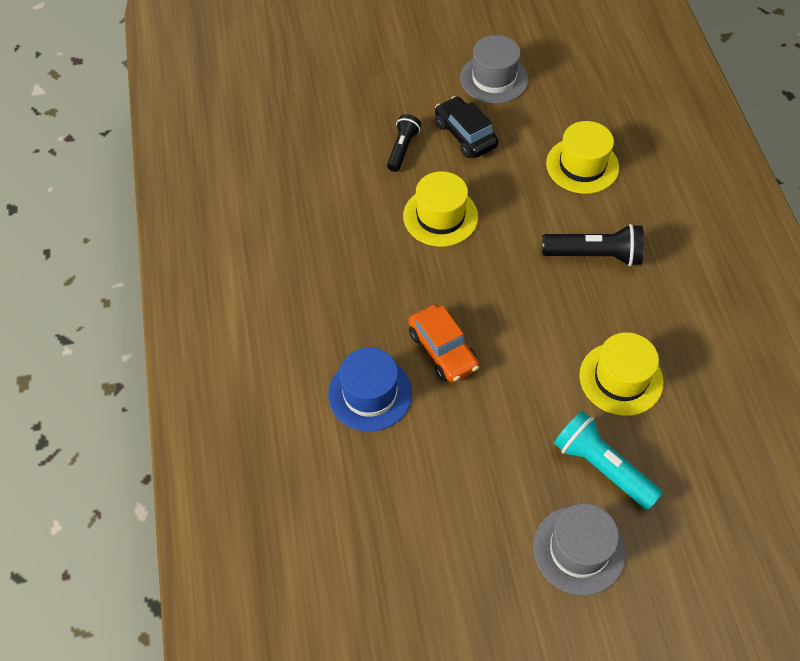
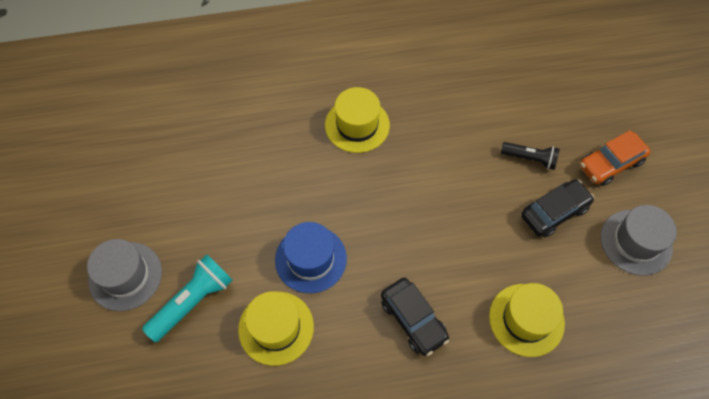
camera: 90 degrees right, 5 degrees up
blue hat [328,347,412,432] -> blue hat moved to [275,222,347,293]
yellow hat [403,171,478,247] -> yellow hat moved to [325,87,390,153]
orange car [409,304,479,383] -> orange car moved to [580,130,651,186]
black flashlight [542,224,644,266] -> black car [381,278,449,356]

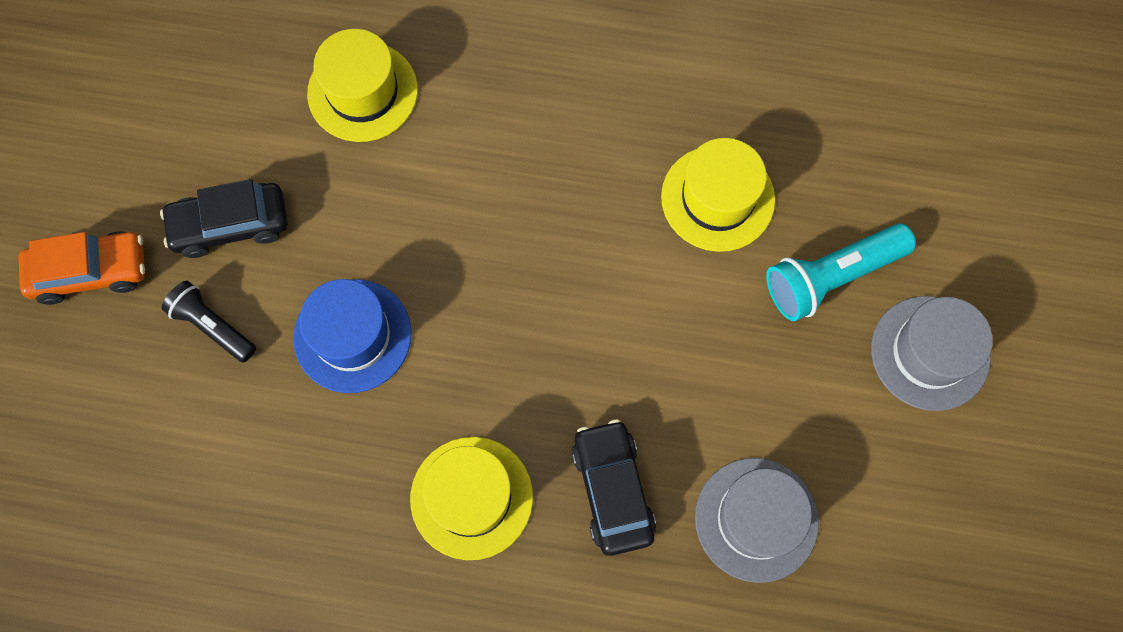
camera: 160 degrees left, 10 degrees up
blue hat [275,222,347,293] -> blue hat moved to [293,279,412,393]
black car [381,278,449,356] -> black car moved to [572,419,656,556]
grey hat [601,205,677,276] -> grey hat moved to [695,458,819,583]

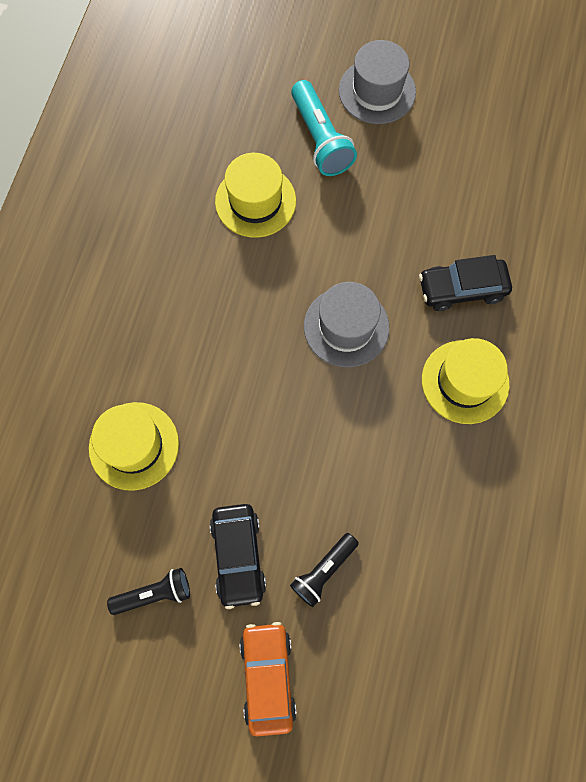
camera: 85 degrees left, 0 degrees up
blue hat [293,279,412,393] -> none
grey hat [695,458,819,583] -> grey hat moved to [304,282,389,367]
none -> black flashlight [107,568,190,615]

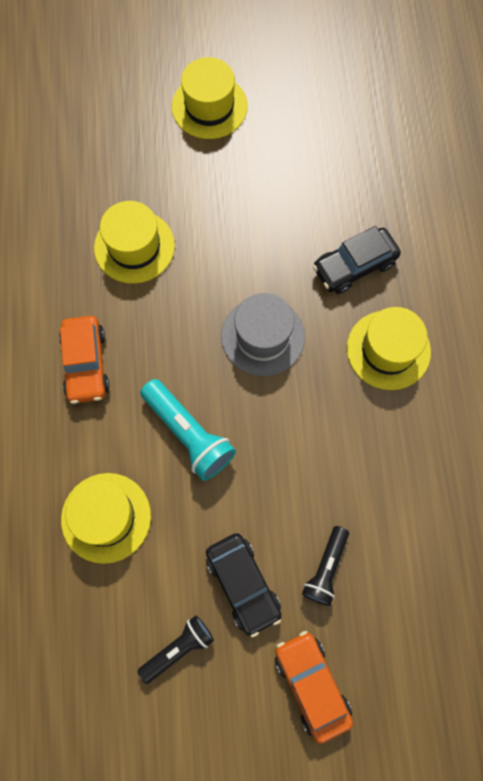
camera: 20 degrees left, 0 degrees up
turquoise flashlight [291,80,357,176] -> turquoise flashlight moved to [140,379,236,481]
grey hat [339,40,416,124] -> yellow hat [172,57,247,139]
none -> orange car [59,316,110,404]

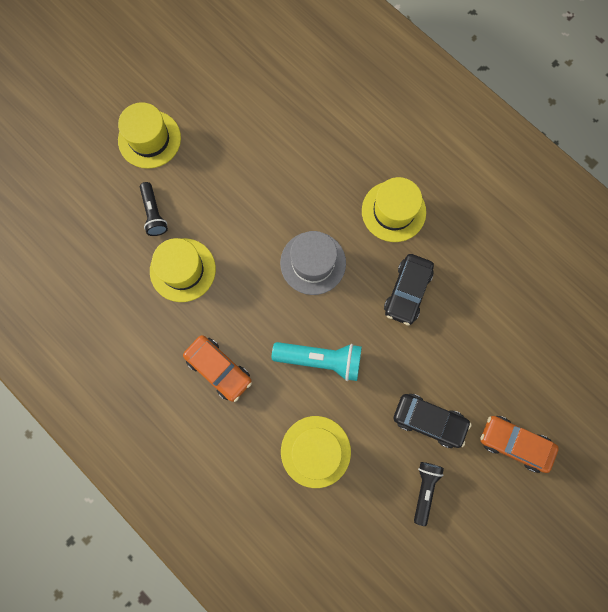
camera: 40 degrees left, 5 degrees up
black flashlight [302,526,349,606] -> black flashlight moved to [140,182,168,236]
black car [313,226,401,294] -> black car moved to [384,254,434,326]

